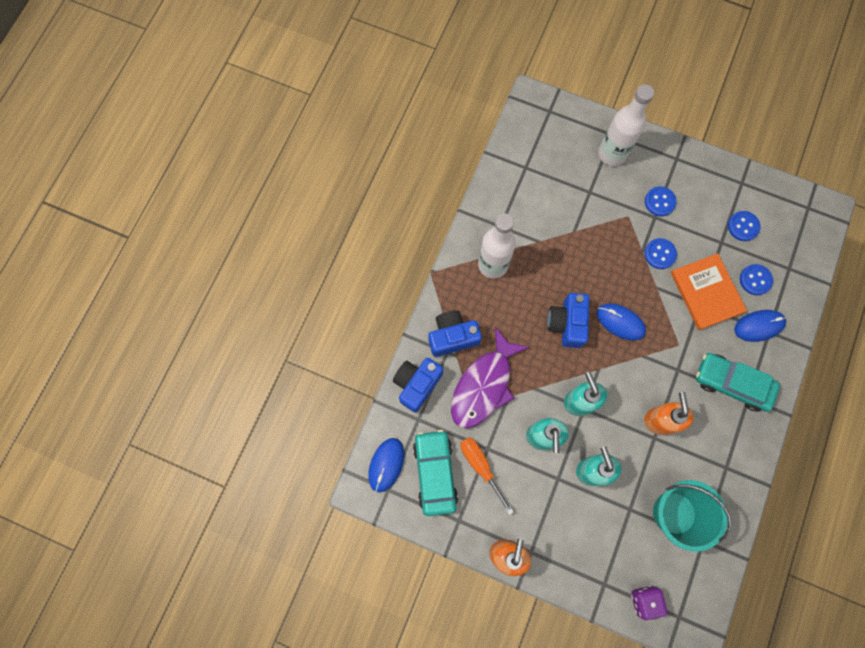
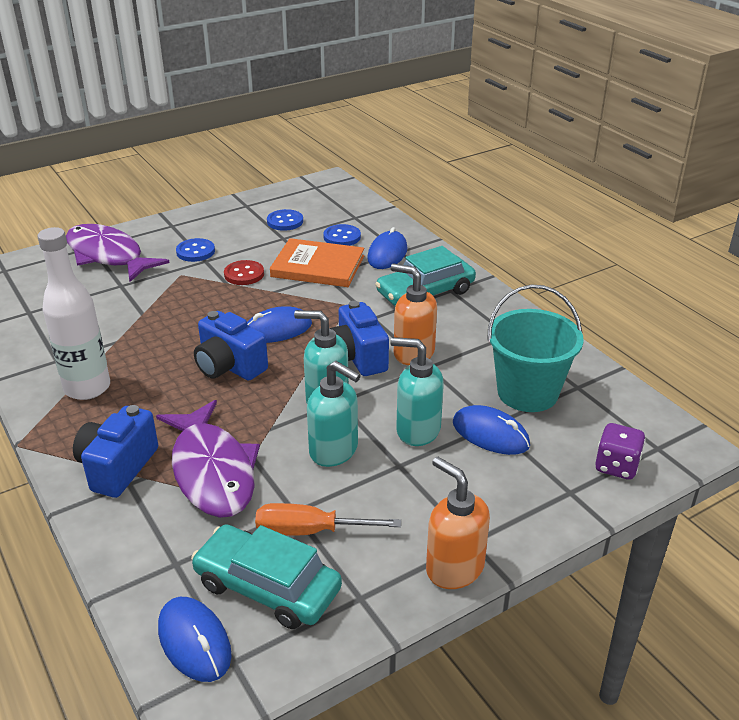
camera: 55 degrees left, 40 degrees down
blue camera [393,358,443,413] -> blue camera moved to [329,301,389,376]
white bottle [598,84,654,166] -> purple fish [66,224,169,282]
blue button [644,238,677,269] -> red button [224,260,264,285]
none -> blue mouse [453,405,530,455]

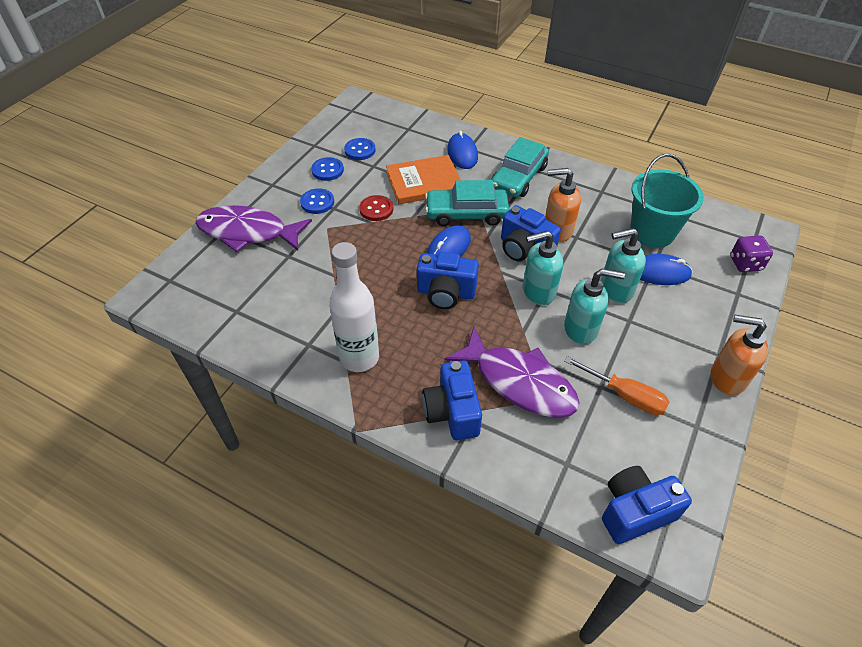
camera: 30 degrees left, 15 degrees up
blue mouse [158,597,232,682] -> blue camera [602,466,692,544]
turquoise car [191,524,342,629] -> turquoise car moved to [425,180,509,226]
orange screwdriver [255,503,401,536] -> orange screwdriver turned 120 degrees counterclockwise [564,356,670,415]
blue button [323,224,361,246] -> blue button moved to [311,157,344,181]

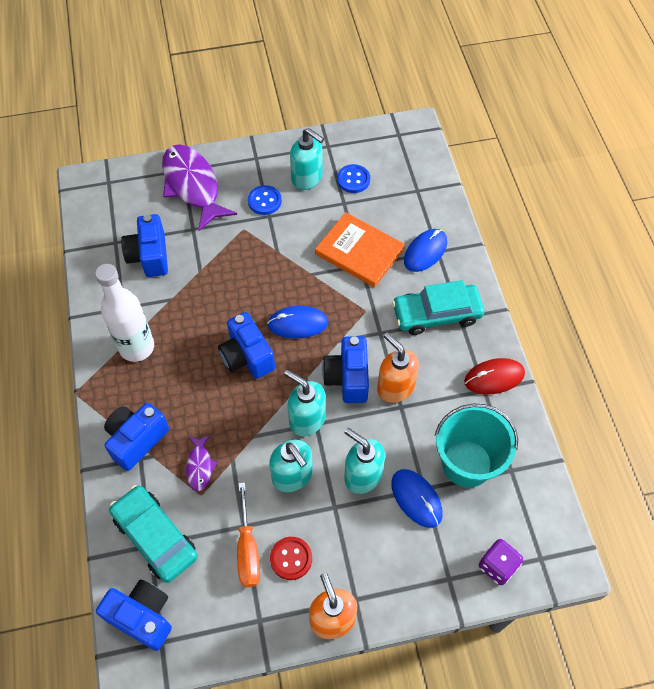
camera: 50 degrees right, 10 degrees up
blue button [311,157,344,181] -> turquoise soap dispenser [290,128,324,190]
red button [359,195,393,221] -> red button moved to [270,537,312,580]
turquoise car [425,180,509,226] -> turquoise car moved to [109,485,198,583]
purple fish [445,327,580,418] -> purple fish [186,435,218,491], size x0.46
none -> blue camera [121,214,168,277]
none -> red mouse [464,358,525,395]

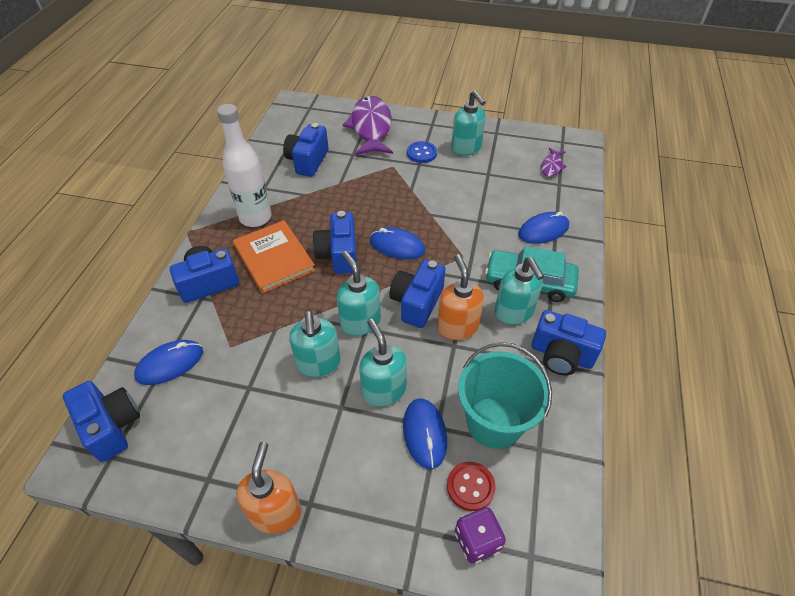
camera: 25 degrees right, 10 degrees down
turquoise car [109,485,198,583] -> blue mouse [134,340,203,385]
purple fish [186,435,218,491] -> purple fish moved to [541,148,567,177]
orange screwdriver [237,482,260,587] -> none
red button [270,537,312,580] -> red button moved to [447,462,496,511]
orange book [315,212,405,287] -> orange book moved to [233,220,316,293]
blue button [337,164,370,193] -> none
red mouse [464,358,525,395] -> blue camera [532,310,606,375]
none -> turquoise soap dispenser [494,257,544,325]

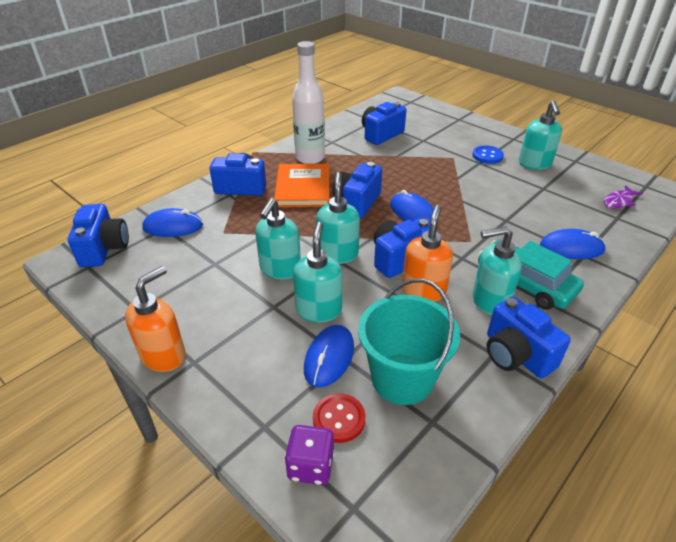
camera: 30 degrees right, 10 degrees down
purple fish [343,96,393,156] -> none
turquoise soap dispenser [494,257,544,325] -> turquoise soap dispenser turned 75 degrees clockwise [472,226,522,315]

